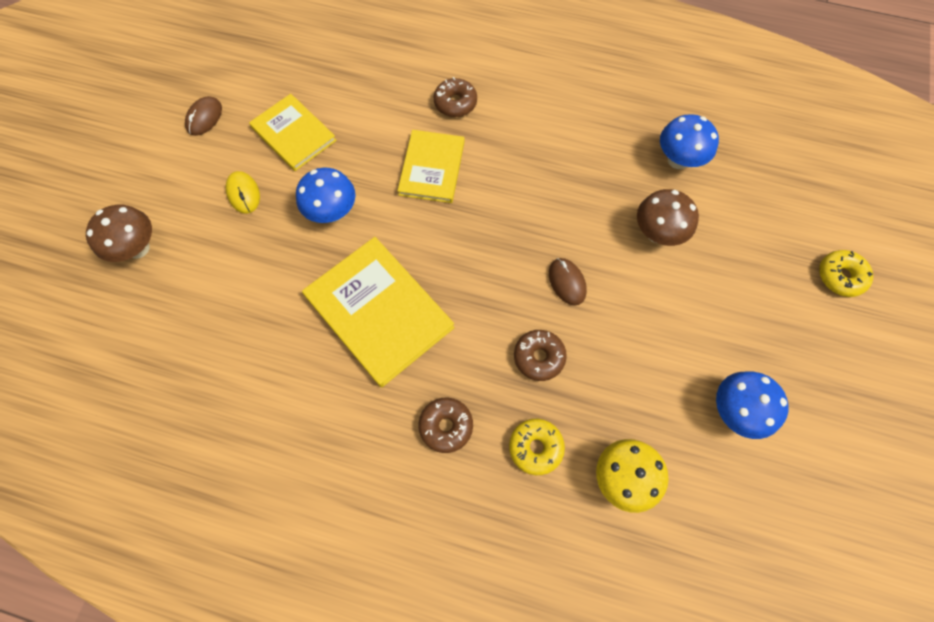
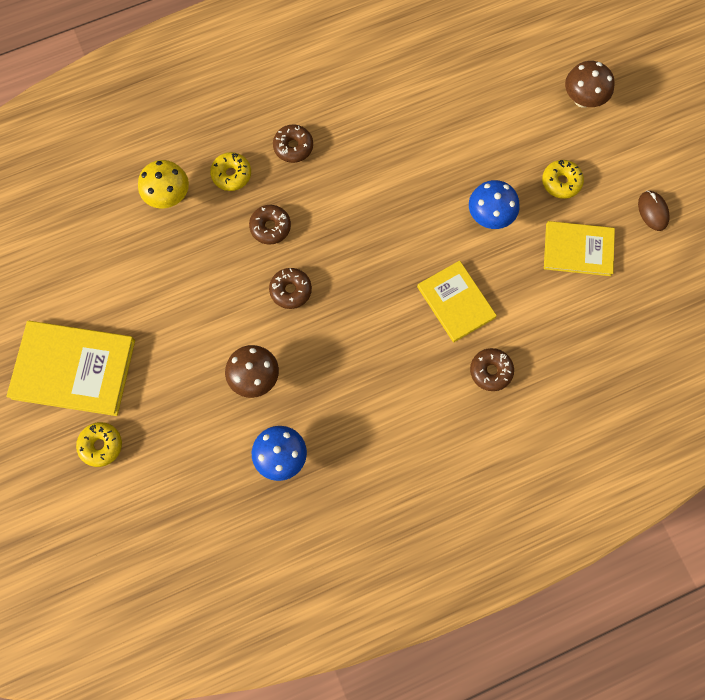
camera: 140 degrees right, 5 degrees up
yellow mouse [226,171,260,214] -> yellow donut [542,160,584,199]
yellow book [302,237,455,387] -> yellow book moved to [6,321,135,416]
brown mouse [549,258,587,305] -> brown donut [269,268,312,309]
blue mushroom [716,371,789,439] -> none

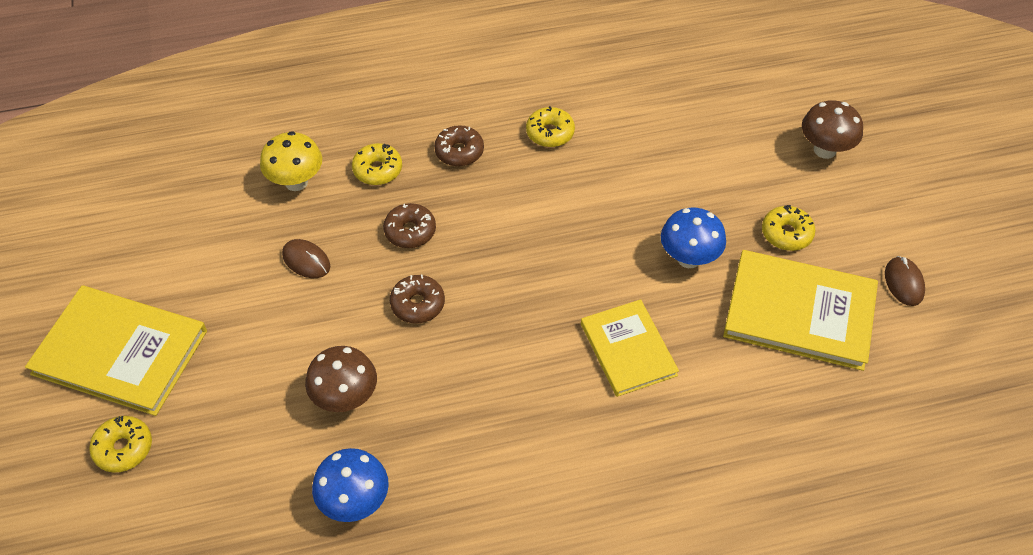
camera: 10 degrees right, 20 degrees down
brown donut [470,348,514,391] -> none
yellow book [544,221,615,276] -> yellow book [723,250,878,371], size x1.55
none -> brown mouse [282,239,330,278]
none -> yellow donut [526,106,575,147]

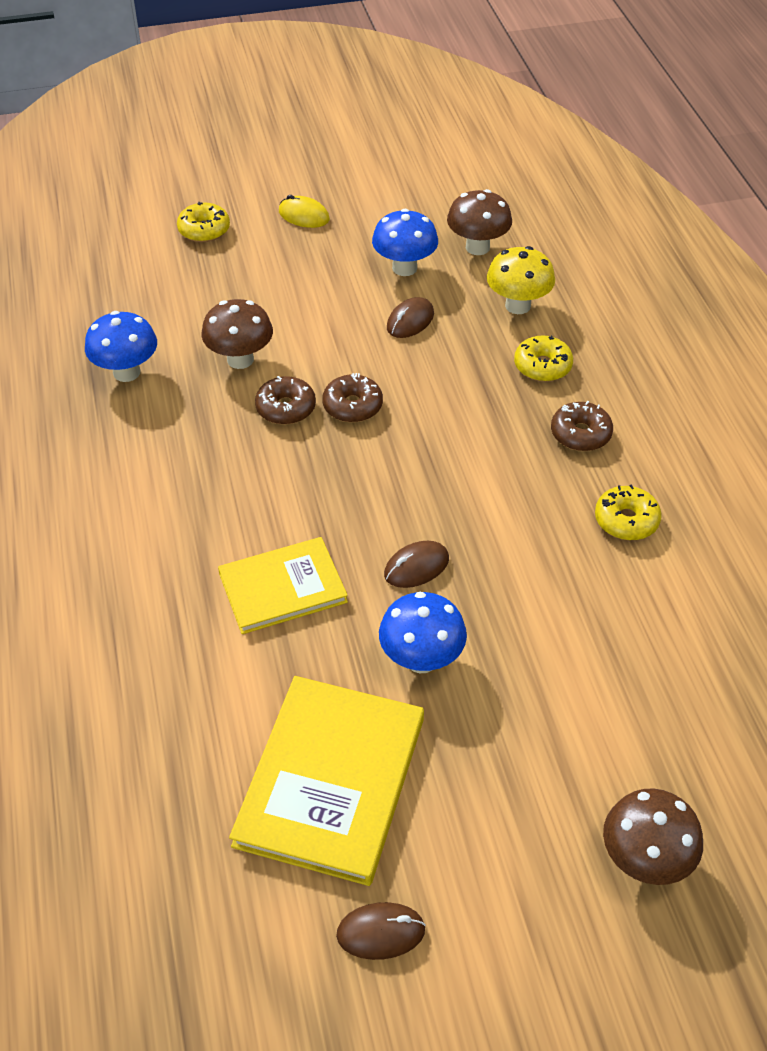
camera: 90 degrees right, 5 degrees down
yellow book [25,285,207,416] -> yellow mouse [279,195,330,228]
brown donut [383,203,436,248] -> brown donut moved to [255,376,316,425]
yellow donut [762,205,816,251] -> none
none -> blue mushroom [372,209,438,276]
none -> brown mouse [384,541,449,588]
none -> brown mushroom [447,189,512,255]

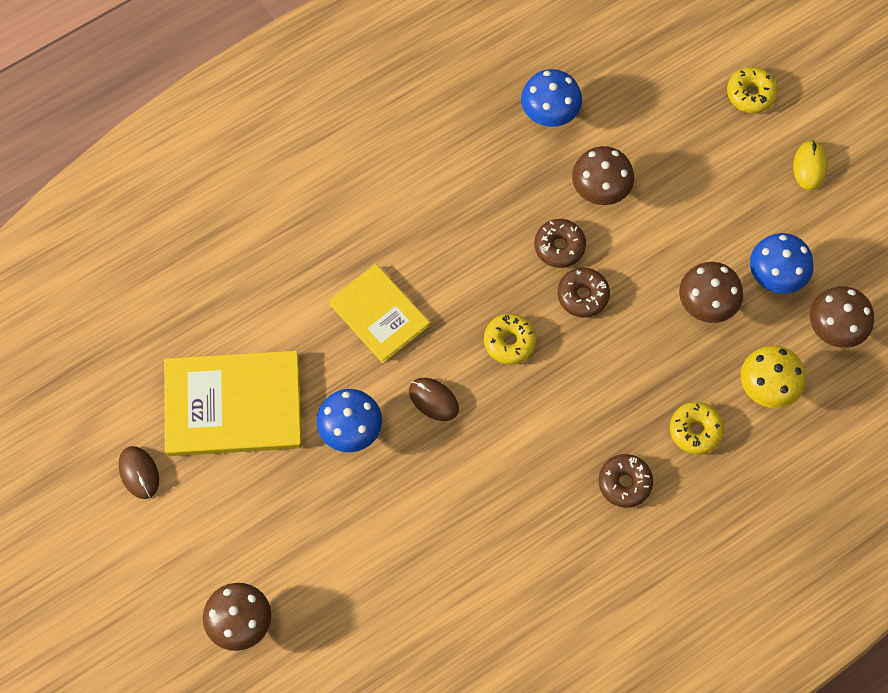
camera: 70 degrees right, 20 degrees up
brown mouse [387,297,434,338] -> brown mushroom [679,262,743,323]
yellow donut [595,484,662,540] -> yellow donut moved to [484,314,537,365]

